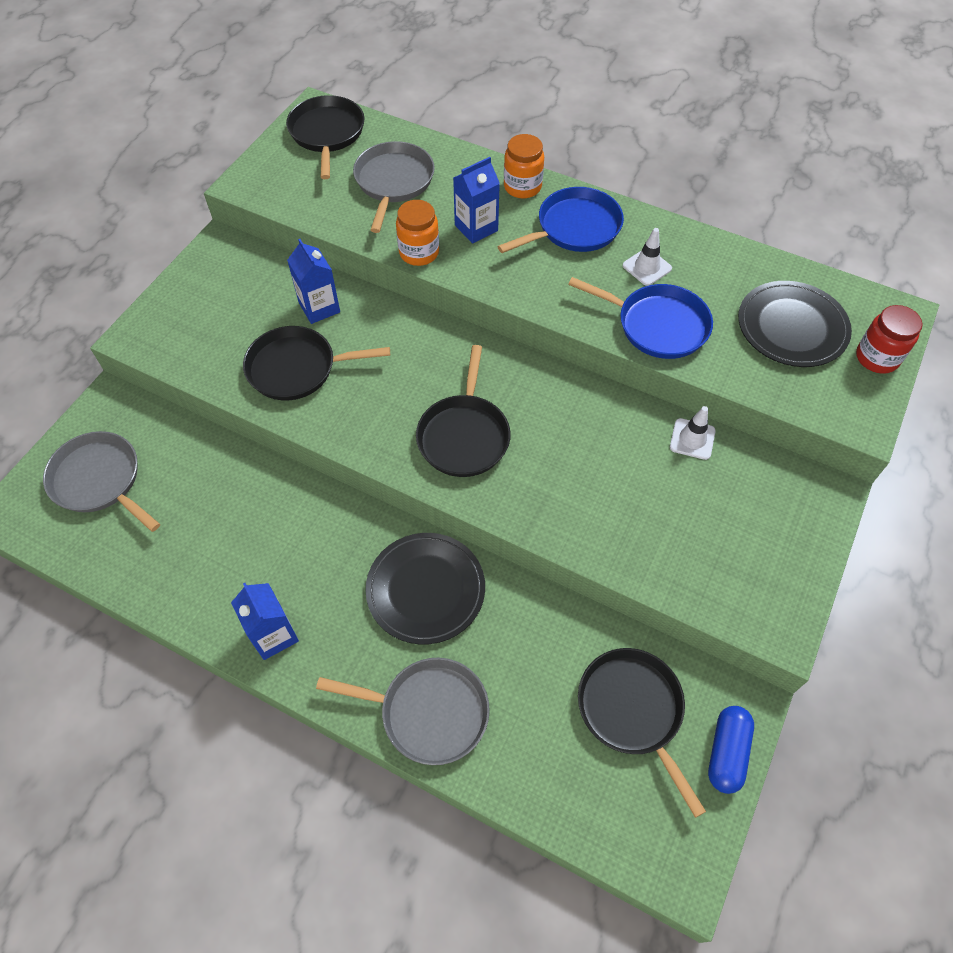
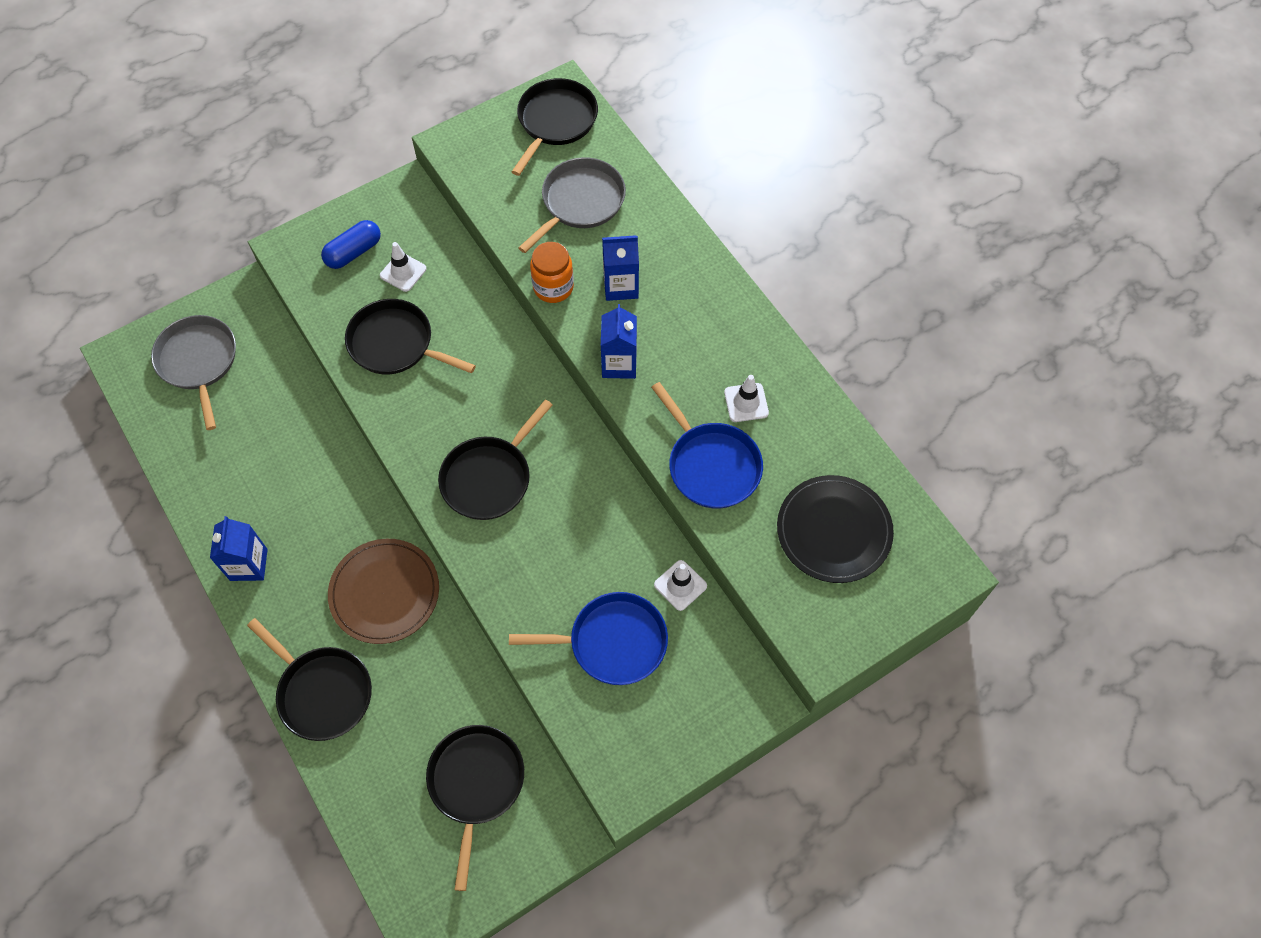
camera: 30 degrees right, 5 degrees up
blue carton [287,239,340,324] -> blue carton moved to [601,304,637,379]
grey pan [316,658,490,765] -> black pan [247,618,372,741]
black plate [365,533,485,644] -> brown plate [328,539,439,644]
blue pan [497,187,624,253] -> blue pan moved to [509,592,668,685]
orange jar [504,134,544,198] -> none
blue capsule [708,706,754,794] -> blue capsule moved to [321,220,381,269]
red jar [856,305,923,374] -> none
none -> white traffic cone [380,242,427,292]

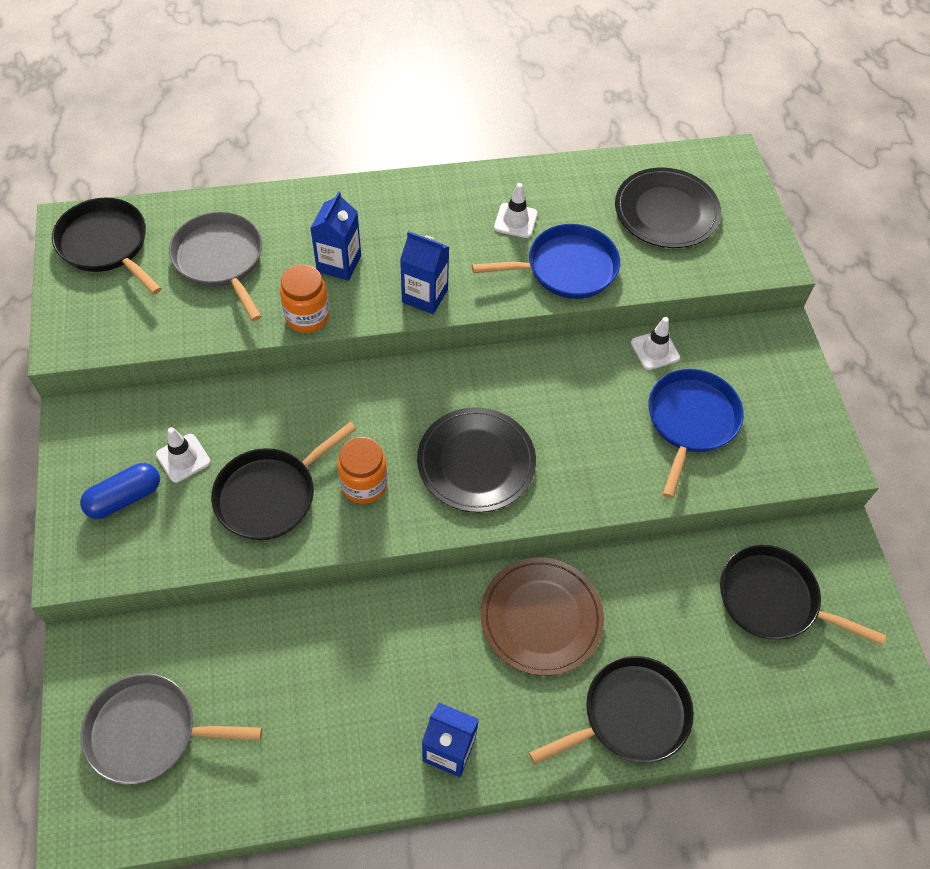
camera: 70 degrees left, 5 degrees down
blue capsule [321,220,381,269] -> blue capsule turned 75 degrees clockwise [80,463,160,519]
black pan [438,399,553,520] -> black plate [417,407,536,513]
none -> orange jar [337,437,387,504]

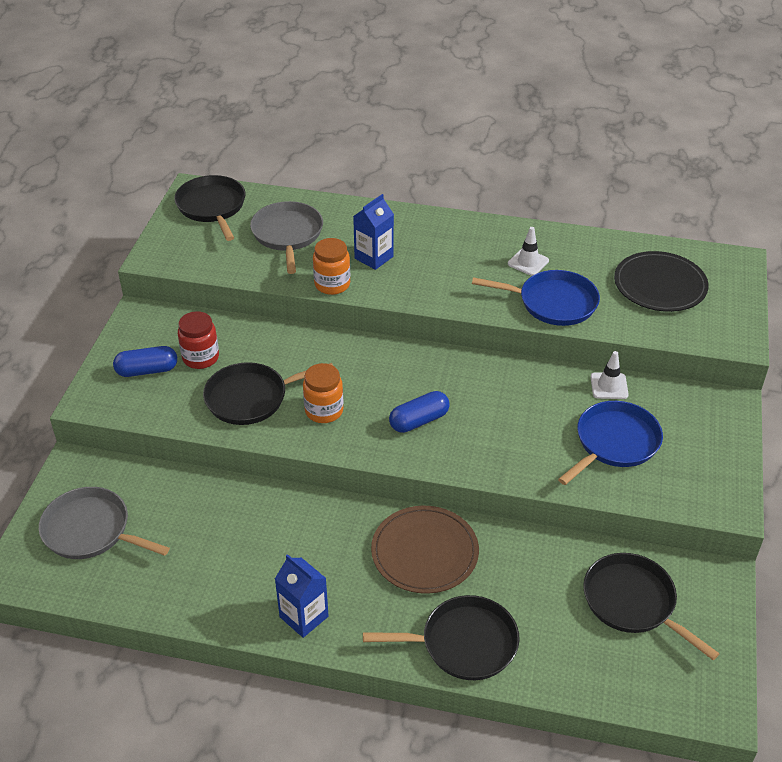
camera: 25 degrees right, 15 degrees down
white traffic cone [156,427,211,483] -> red jar [178,311,219,369]
blue carton [400,231,449,314] -> none
black plate [417,407,536,513] -> blue capsule [389,391,450,433]

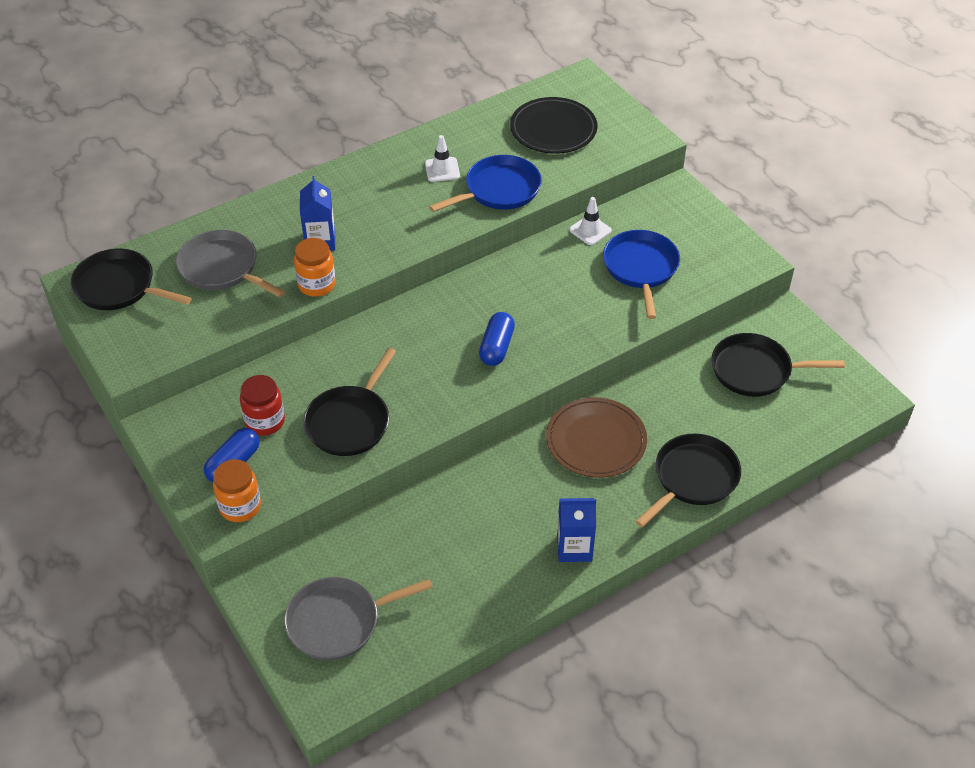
camera: 45 degrees left, 5 degrees up
orange jar [303,363,344,423] -> orange jar moved to [213,459,261,522]

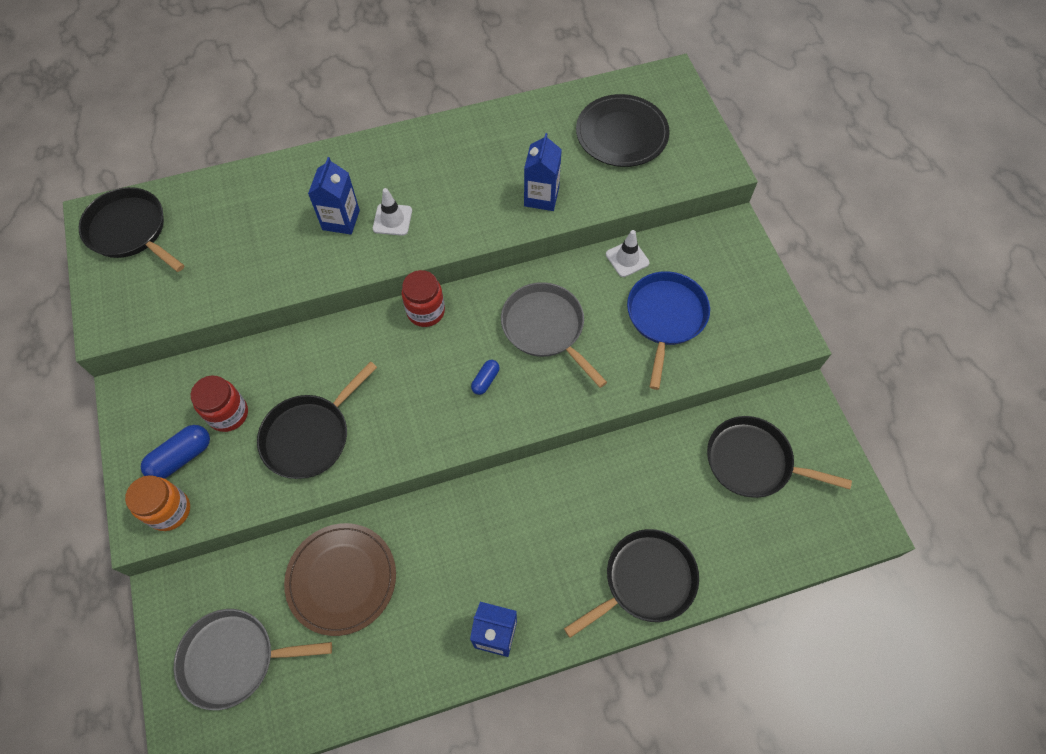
camera: 15 degrees right, 15 degrees up
grey pan [176,230,285,298] -> grey pan moved to [501,282,607,388]
orange jar [294,238,335,297] -> none
white traffic cone [425,135,460,182] -> white traffic cone moved to [373,188,412,236]
blue pan [429,155,542,212] -> blue carton [524,133,562,211]
blue capsule [479,312,515,366] -> blue capsule [471,360,500,395], size x0.59
brown plate [546,397,647,478] -> brown plate moved to [284,523,396,636]
none -> red jar [402,270,445,327]

